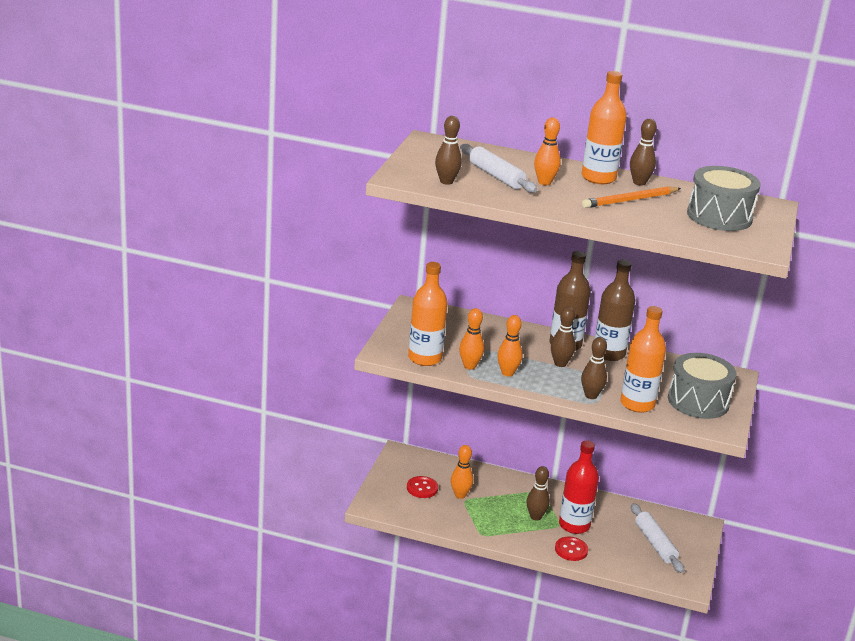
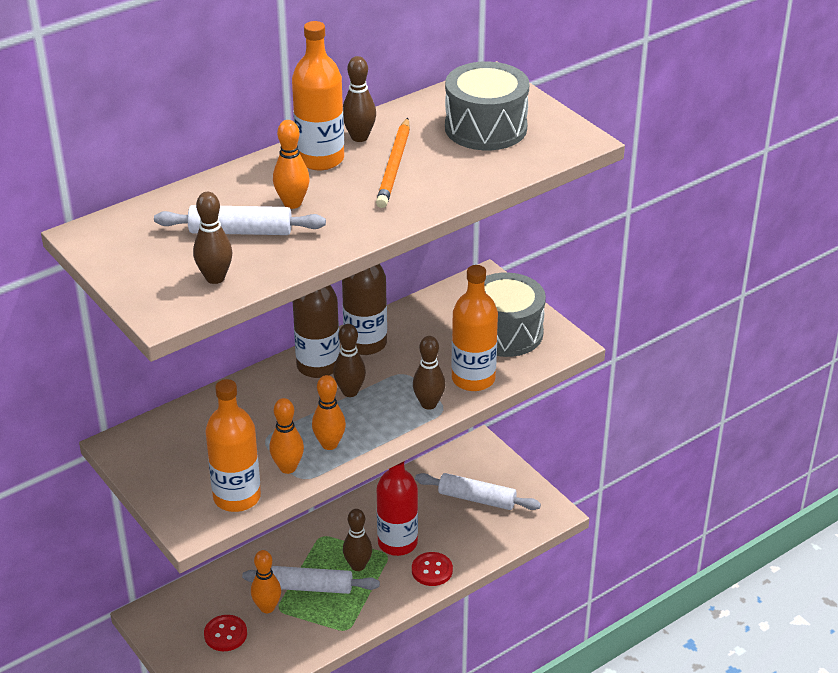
camera: 50 degrees left, 10 degrees up
none -> white rolling pin [242,566,380,594]

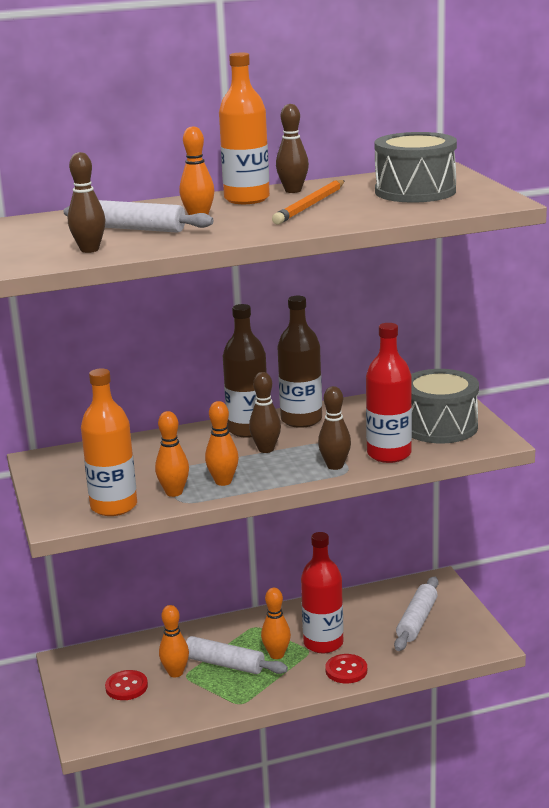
camera: 20 degrees right, 15 degrees down
brown bowling pin [343,509,372,571] -> orange bowling pin [261,588,291,659]
white rolling pin [415,473,541,510] -> white rolling pin turned 75 degrees clockwise [394,576,439,651]
orange bottle [451,265,498,391] -> red bottle [366,323,412,463]

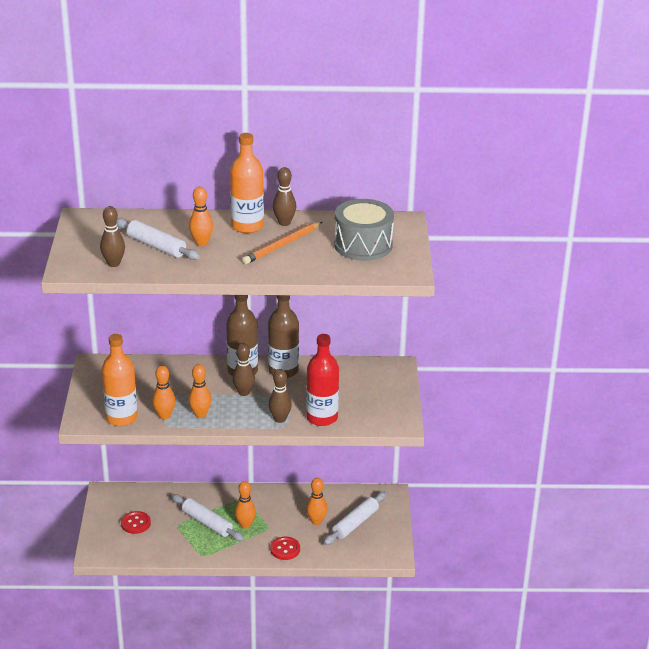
camera: 15 degrees right, 10 degrees up
orange bowling pin [159,605,189,677] -> orange bowling pin moved to [306,478,328,525]
red bottle [301,532,344,653] -> none
grey drum [411,369,479,443] -> none

